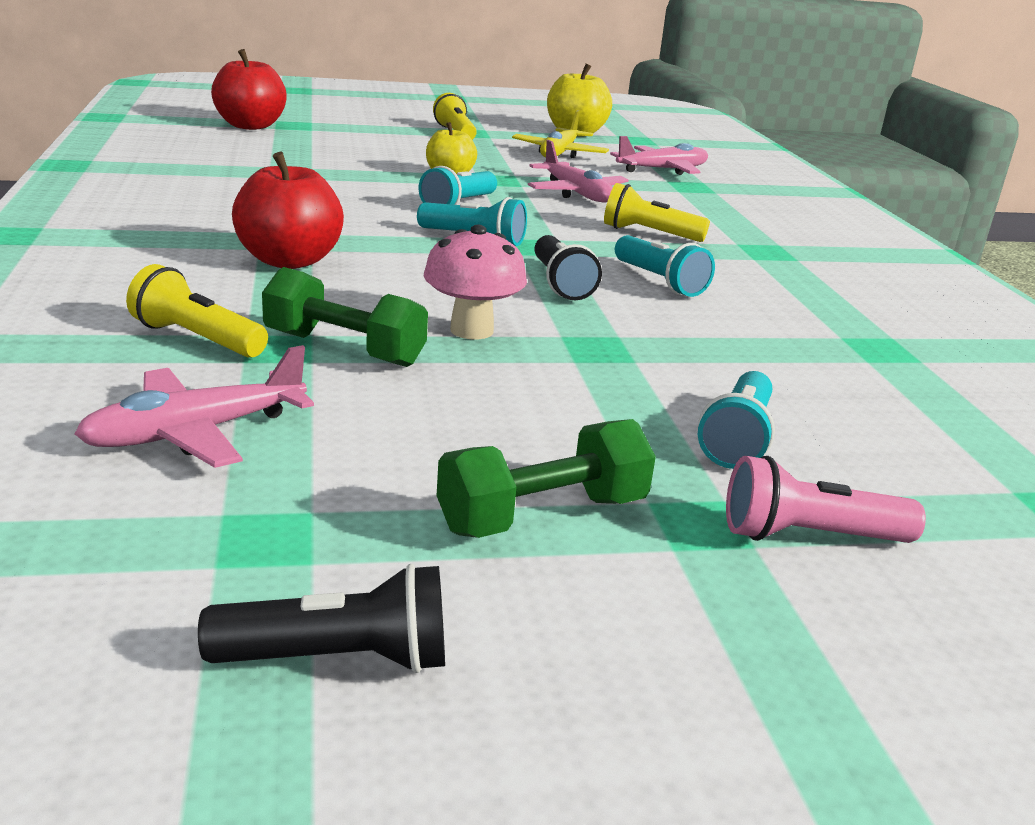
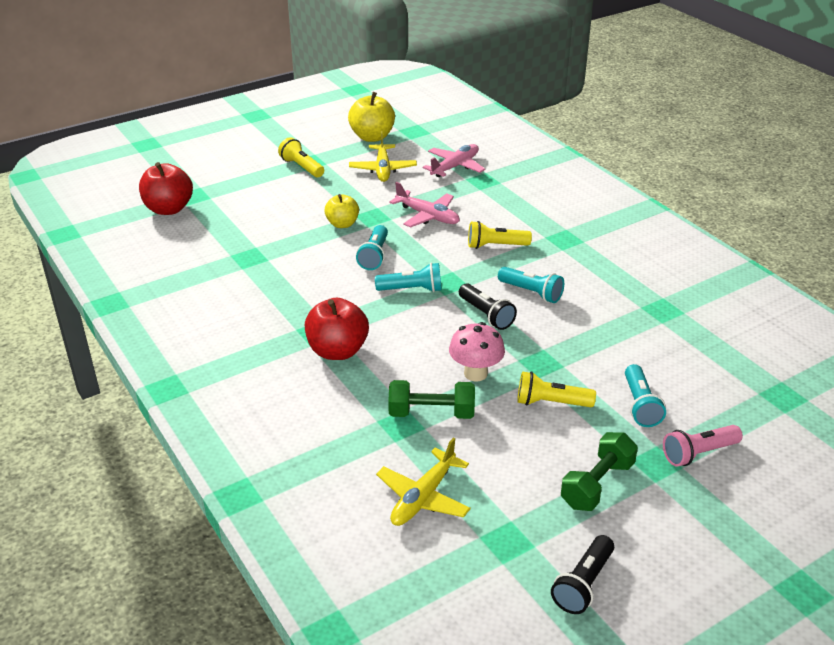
camera: 20 degrees left, 10 degrees up
pink plane [75,345,314,468] -> yellow plane [376,437,471,526]
yellow flashlight [126,264,268,358] -> yellow flashlight moved to [517,371,596,407]
black flashlight [198,564,445,673] -> black flashlight turned 150 degrees clockwise [551,535,614,614]

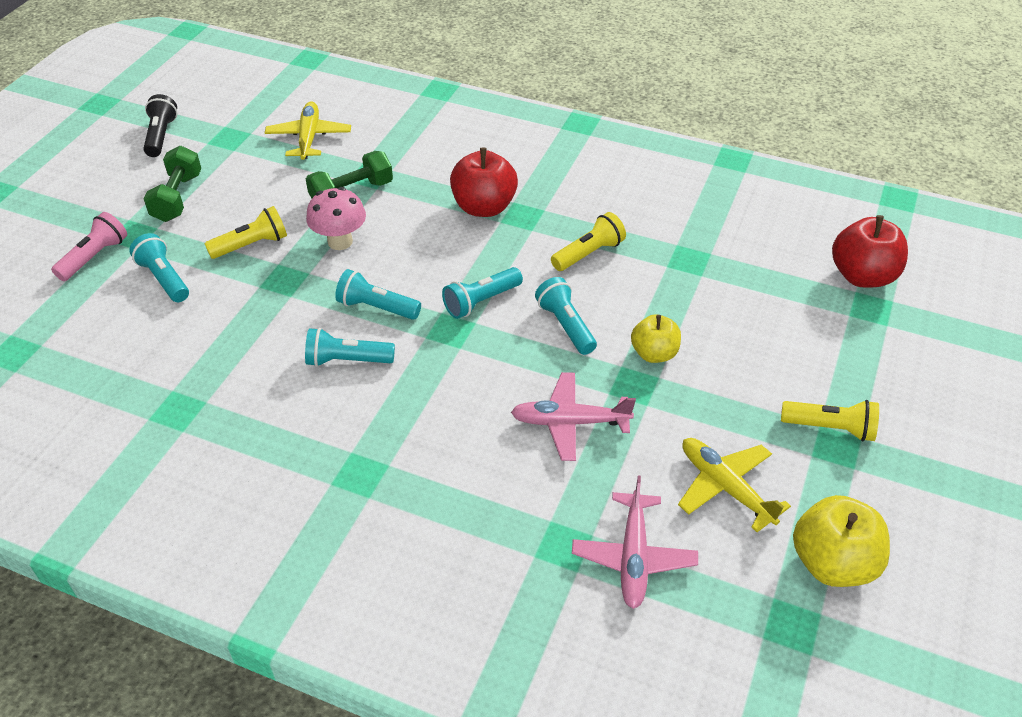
camera: 145 degrees right, 10 degrees up
black flashlight [459,284,517,330] -> turquoise flashlight [335,269,421,320]
yellow flashlight [468,221,532,249] -> yellow flashlight moved to [551,212,626,271]

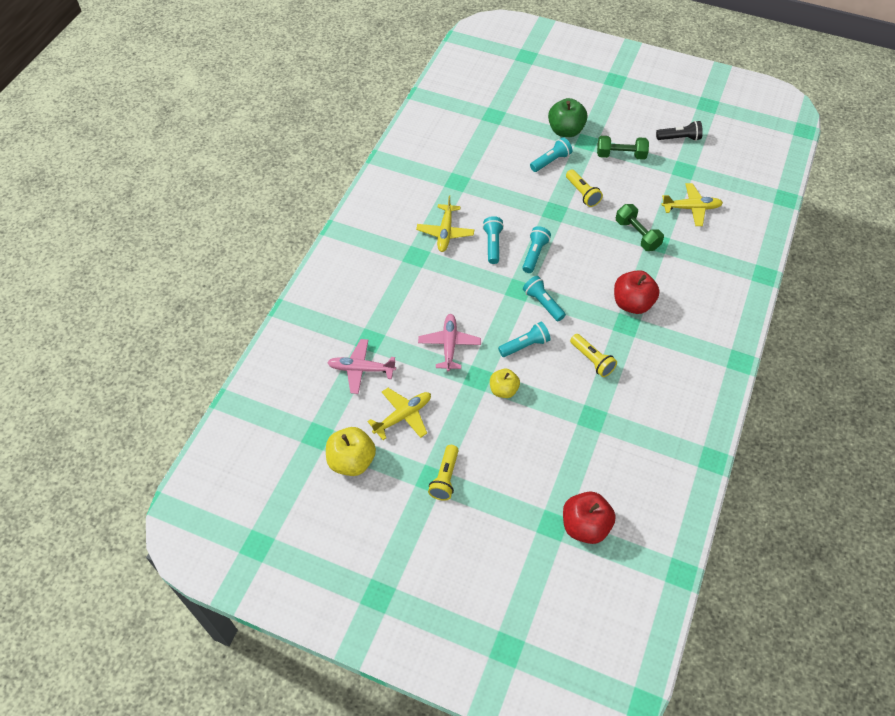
camera: 90 degrees right, 10 degrees up
pink flashlight [51,212,127,281] -> green apple [548,98,588,137]
pink mushroom [306,187,366,250] -> none
none -> yellow plane [416,195,474,252]

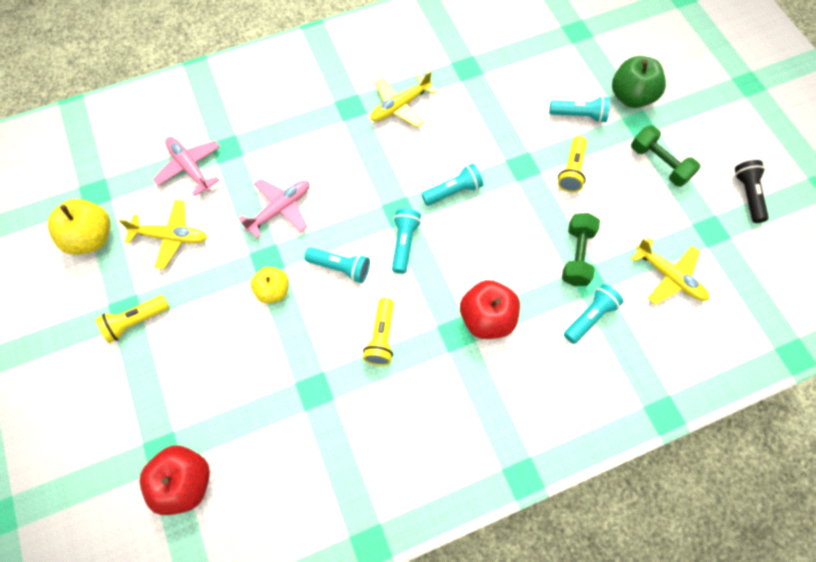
camera: 45 degrees right, 10 degrees up
turquoise flashlight [483,216,504,264] -> turquoise flashlight moved to [564,284,623,344]
black flashlight [656,121,703,141] -> black flashlight turned 135 degrees counterclockwise [735,160,769,223]

